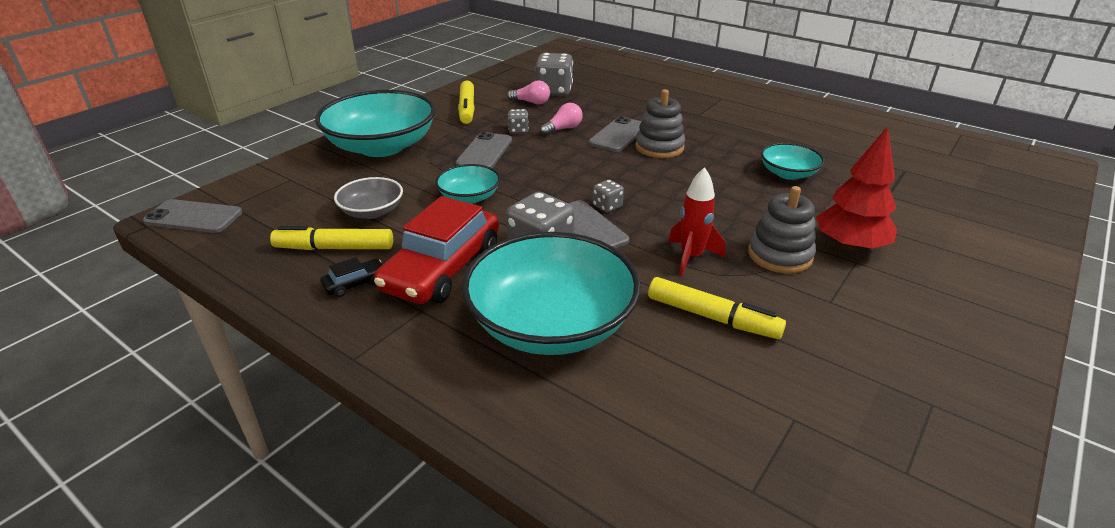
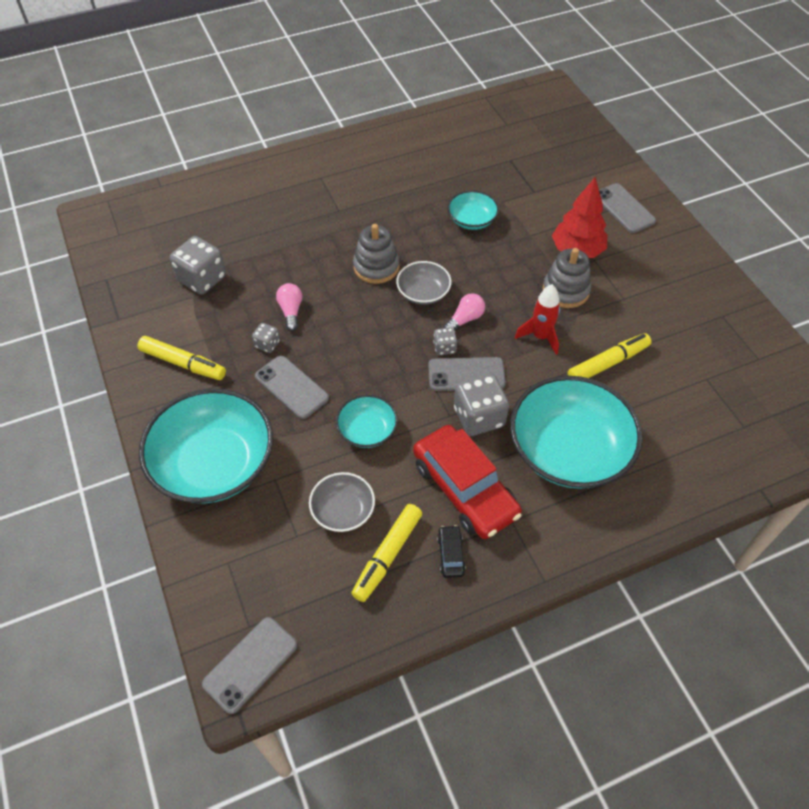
camera: 60 degrees left, 20 degrees up
pink light bulb [507,80,550,105] -> pink light bulb moved to [443,293,485,330]
grey phone [589,116,642,152] -> grey phone moved to [599,183,656,233]
none -> grey bowl [396,261,451,305]

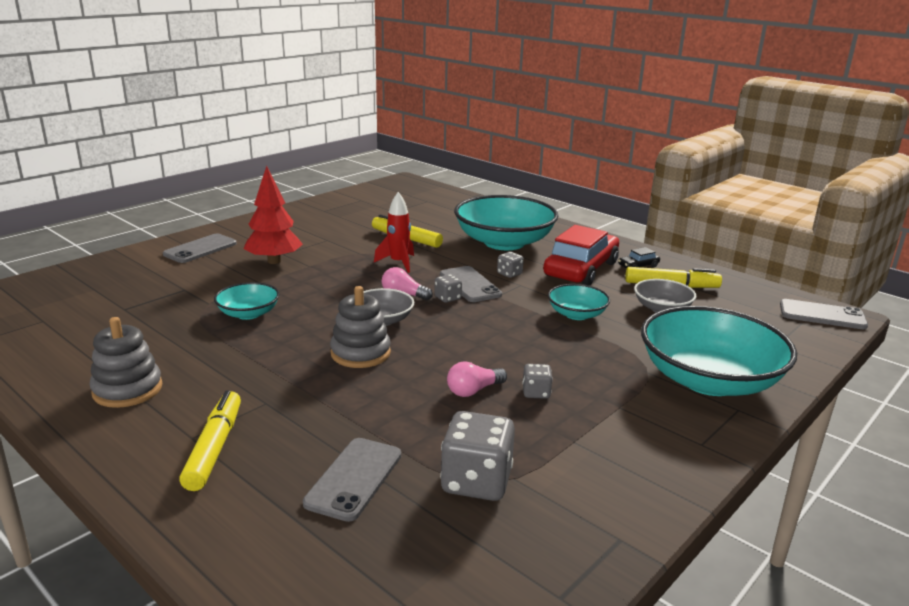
camera: 115 degrees left, 30 degrees down
yellow marker [137,336,226,380] -> yellow marker moved to [179,390,241,491]
grey phone [255,356,329,419] -> grey phone moved to [303,438,401,522]
grey dice [454,374,509,436] -> grey dice [497,252,524,278], size x0.51
grey stacking toy [543,248,591,308] -> grey stacking toy moved to [89,317,163,408]

